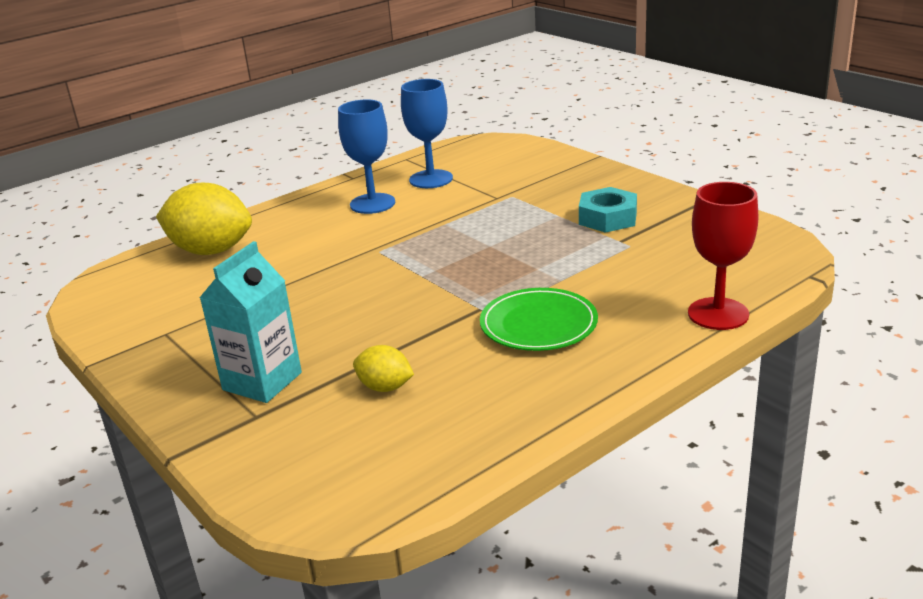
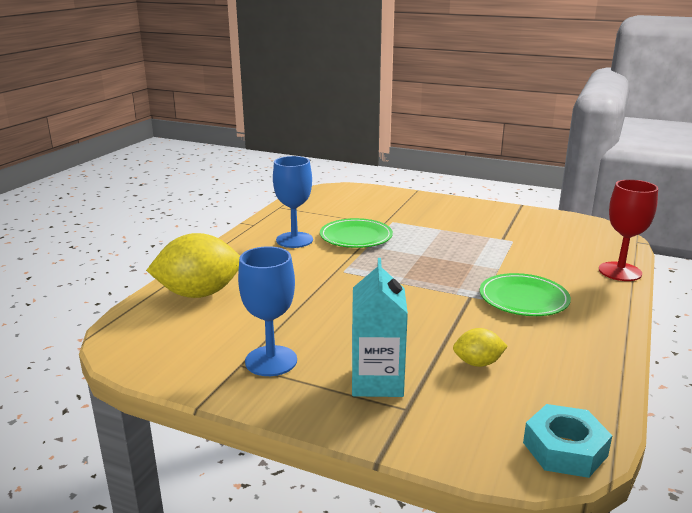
camera: 30 degrees left, 5 degrees down
blue goblet [401,79,453,188] -> blue goblet moved to [238,246,297,376]
turquoise nut [579,187,637,233] -> turquoise nut moved to [523,404,613,478]
none -> green plate [320,218,393,248]

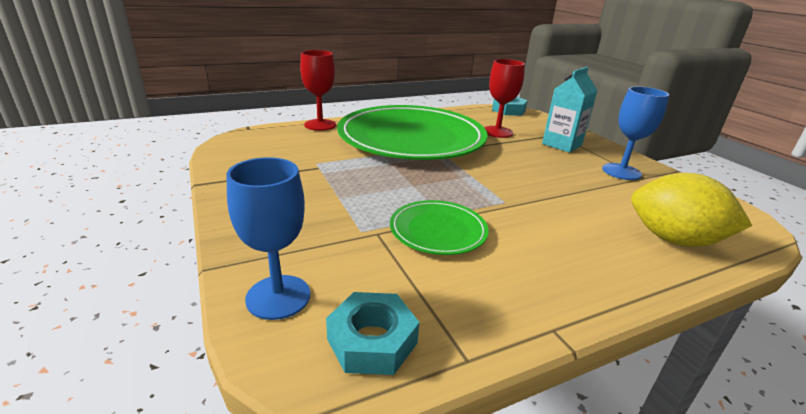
camera: 140 degrees left, 5 degrees up
blue goblet [273,156,313,248] -> blue goblet moved to [226,157,310,320]
yellow lemon [453,328,508,367] -> red goblet [484,59,525,138]
green plate [480,273,571,316] -> green plate [337,105,488,160], size x2.26
none -> turquoise nut [326,292,420,375]

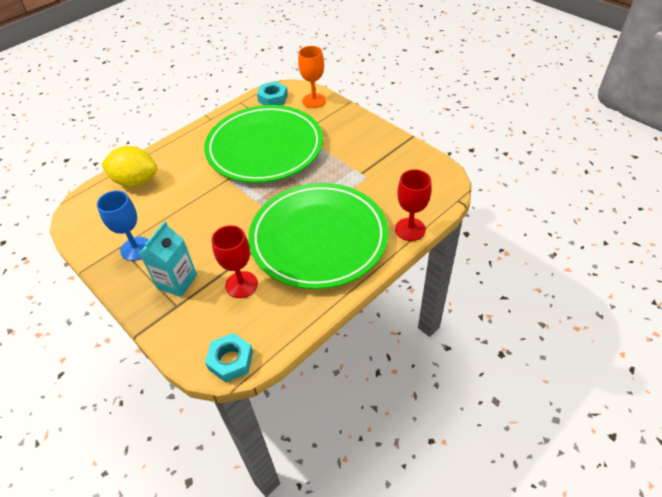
camera: 165 degrees right, 20 degrees up
blue goblet [226,157,310,320] -> orange goblet [298,46,326,108]
green plate [390,200,489,255] -> green plate [204,105,323,183], size x2.26

